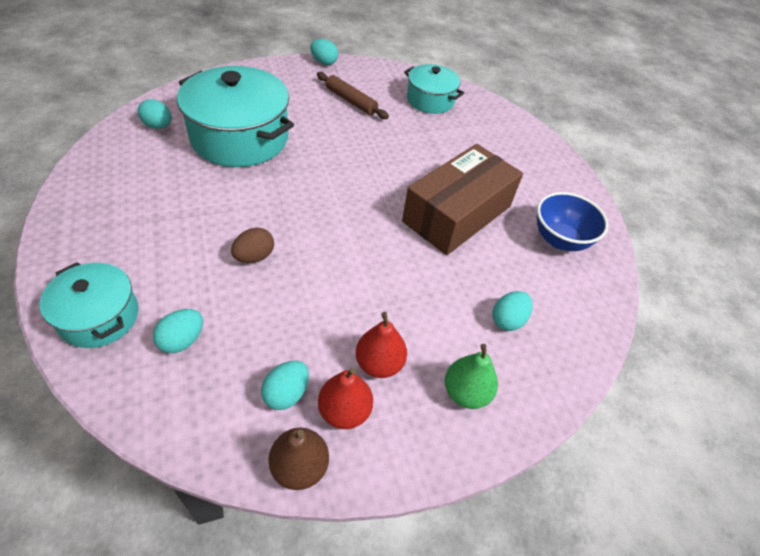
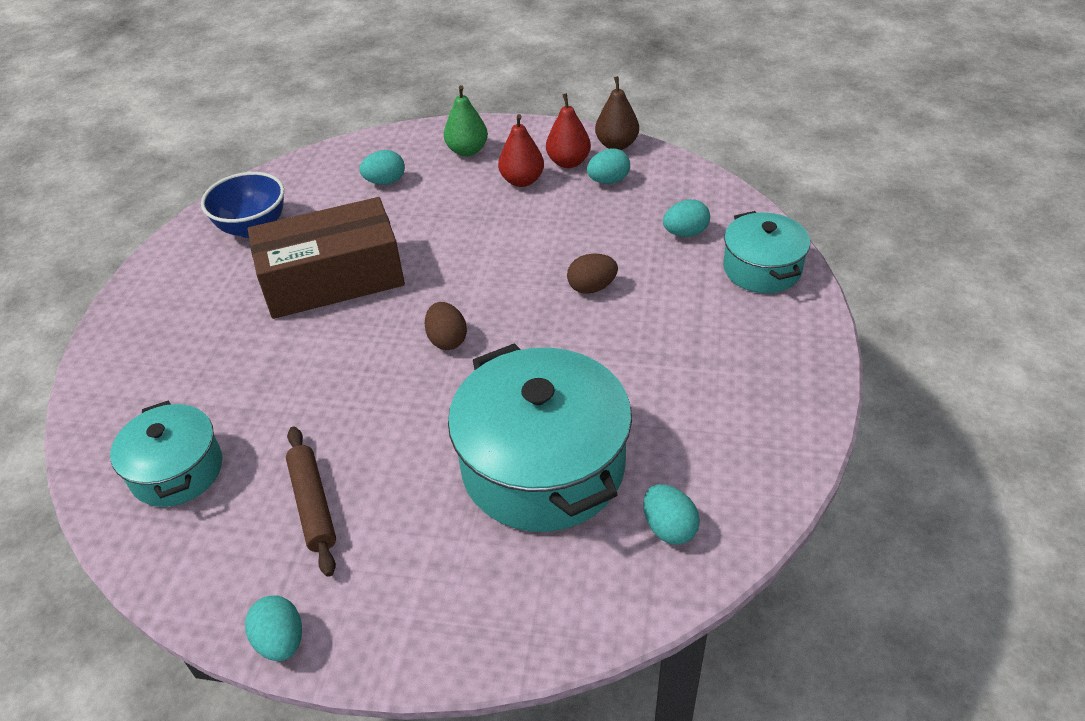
camera: 145 degrees left, 5 degrees down
none -> brown egg [425,302,467,350]

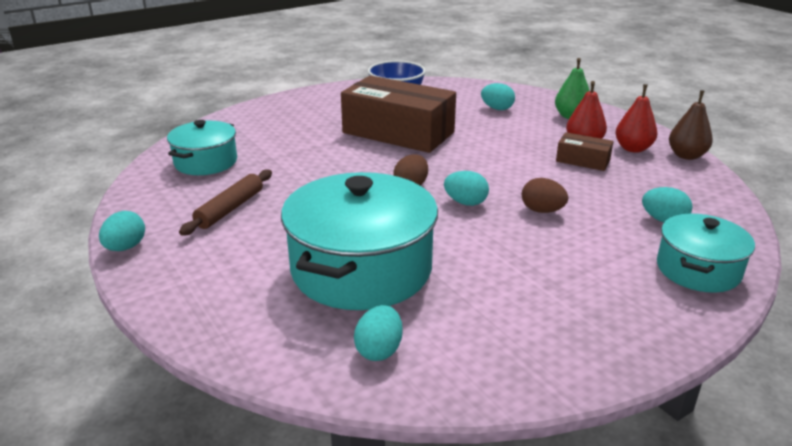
camera: 45 degrees right, 15 degrees down
turquoise egg [587,148,630,184] -> turquoise egg moved to [444,171,489,206]
none -> brown box [556,132,614,171]

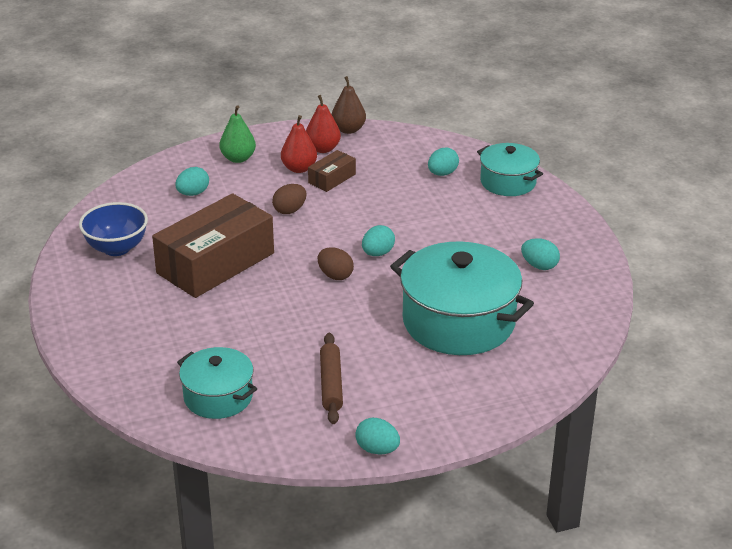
camera: 75 degrees left, 5 degrees up
brown rolling pin [179,170,272,236] -> brown rolling pin turned 45 degrees clockwise [320,333,343,424]
turquoise egg [354,305,403,361] -> turquoise egg moved to [521,238,560,270]
brown egg [522,178,568,213] -> brown egg moved to [272,184,307,214]

